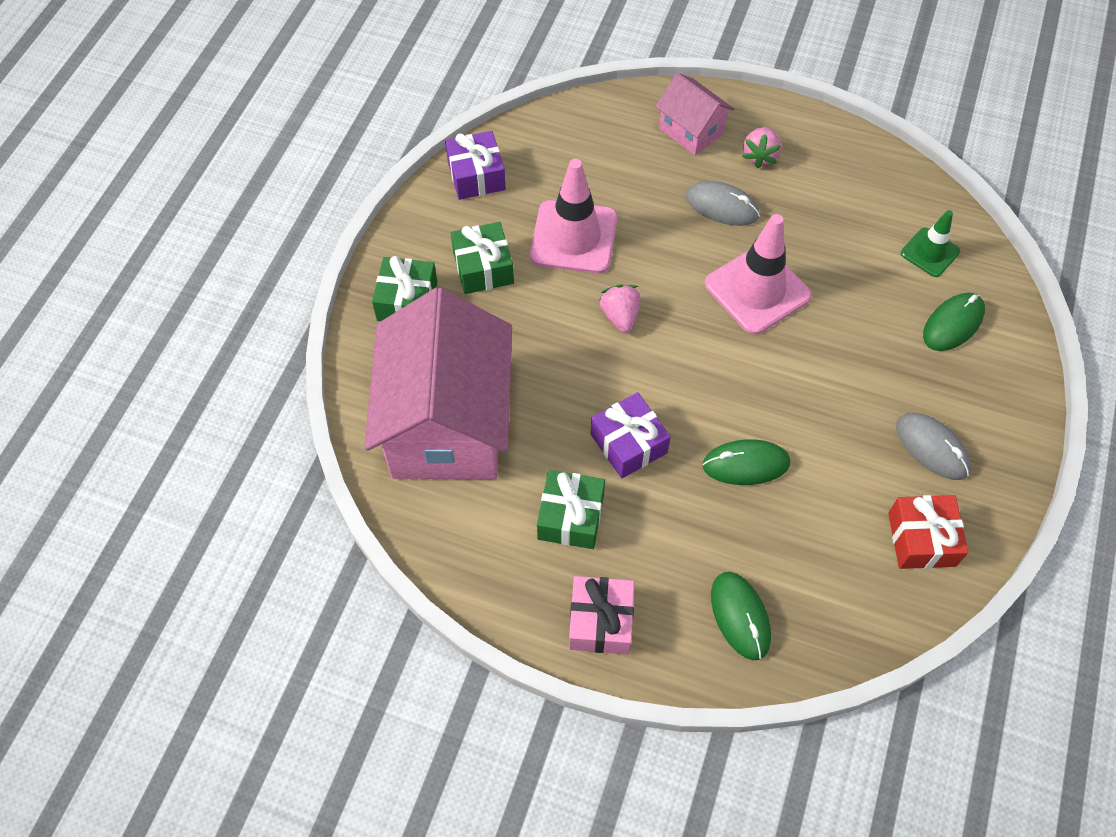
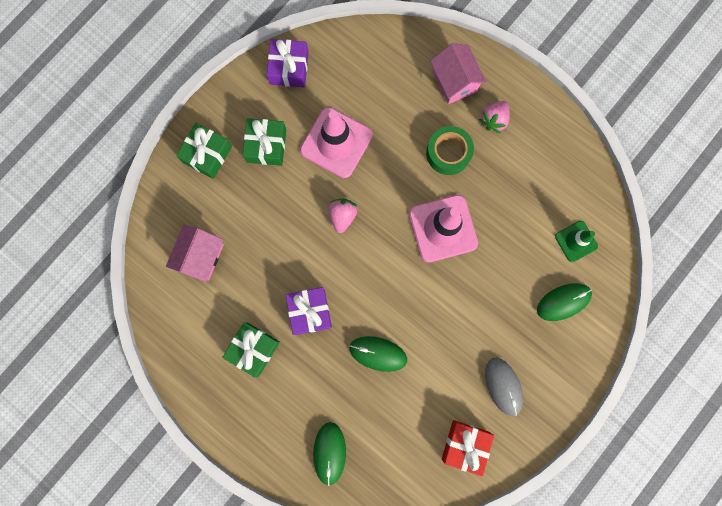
camera: 20 degrees right, 20 degrees up
pink house [364,288,512,479] -> pink house [166,225,224,282], size x0.48
pink gift [569,576,635,654] -> none
grey mouse [685,181,760,226] -> green tape [426,126,474,175]

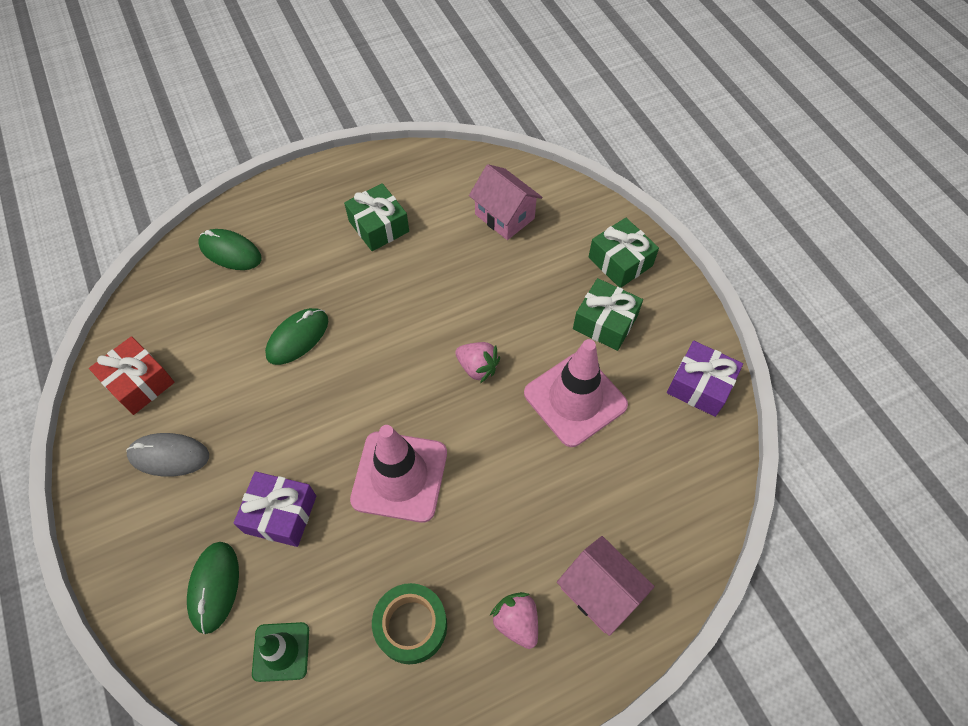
camera: 115 degrees right, 20 degrees down
purple gift [286,287,332,335] -> purple gift moved to [234,471,316,547]
green tape [426,126,474,175] -> green tape moved to [372,583,447,664]
pink house [430,43,487,104] -> pink house turned 45 degrees clockwise [557,536,655,636]

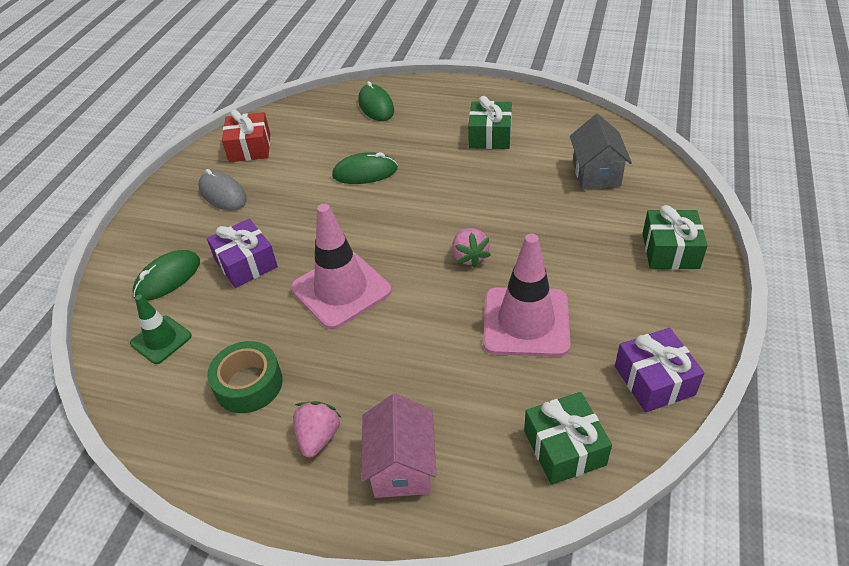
camera: 45 degrees right, 15 degrees down
pink house [469,164,542,240] -> grey house [570,114,632,189]
green gift [573,278,643,351] -> green gift moved to [524,392,612,485]

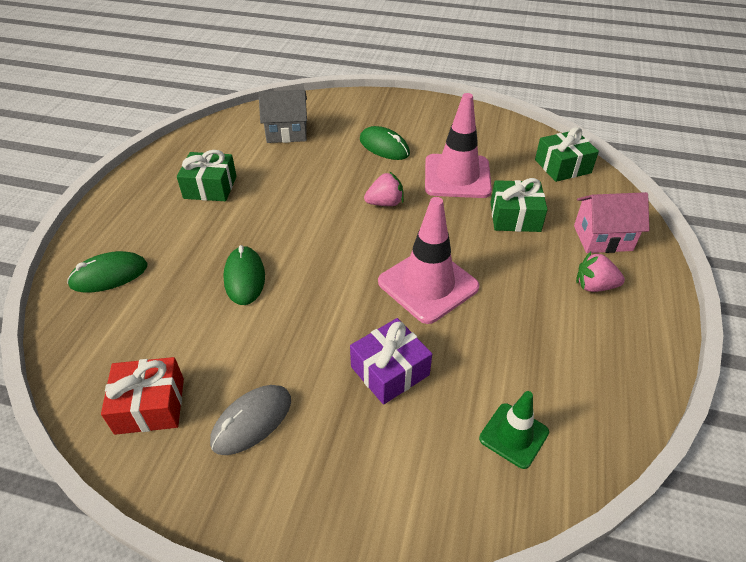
camera: 95 degrees left, 0 degrees up
green mouse [133,250,200,301] -> green mouse moved to [360,126,410,160]
green tape [207,341,283,413] -> none
purple gift [615,328,704,412] -> none
green gift [642,205,708,269] -> green gift moved to [490,178,548,232]

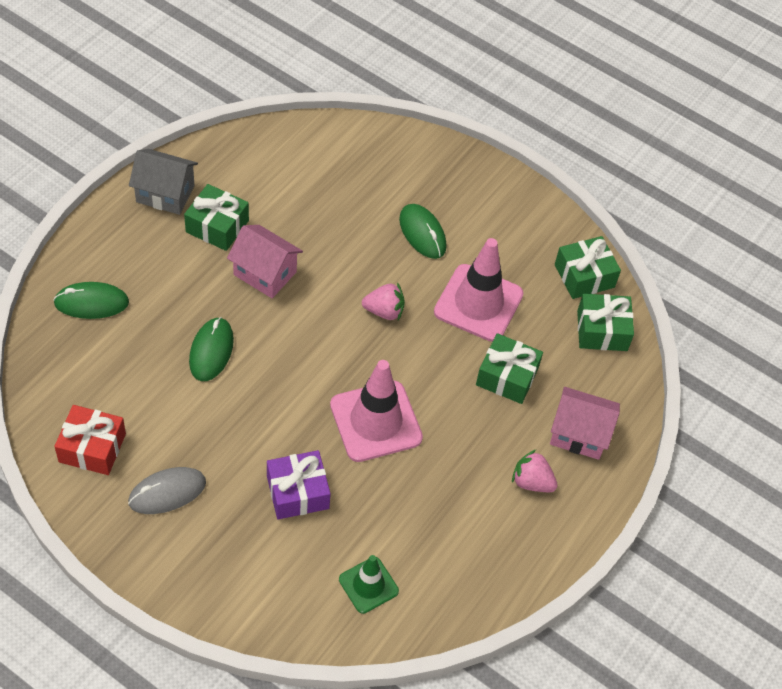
camera: 15 degrees right, 10 degrees up
grey house [259,90,307,143] -> grey house moved to [129,149,198,215]
none -> pink house [227,225,303,298]
none -> green gift [555,236,621,299]

